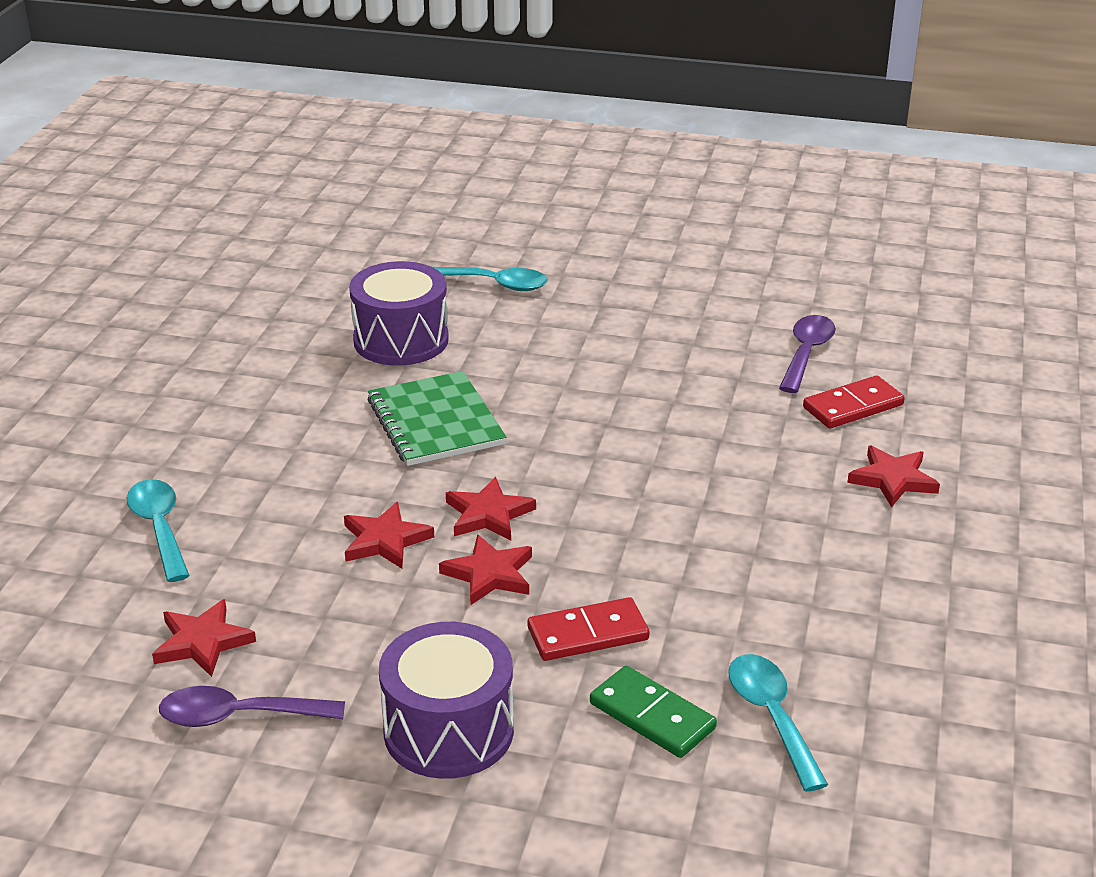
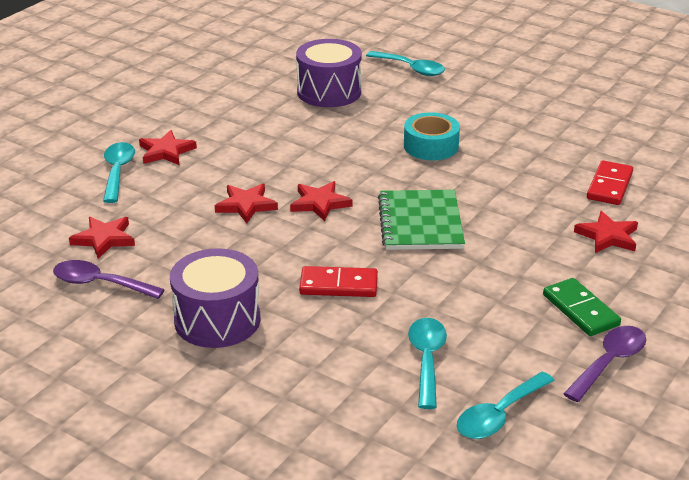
camera: 20 degrees right, 0 degrees up
green notebook [367,371,506,466] -> green notebook moved to [378,190,465,250]
red star [439,535,532,605] -> red star moved to [139,130,197,165]
green domino [590,666,717,758] -> green domino moved to [543,278,621,336]
purple spoon [779,315,836,393] -> purple spoon moved to [563,326,646,402]
red domino [803,376,904,428] -> red domino turned 60 degrees counterclockwise [587,160,633,205]
none -> turquoise tape [404,112,460,160]
none -> turquoise spoon [457,372,555,439]

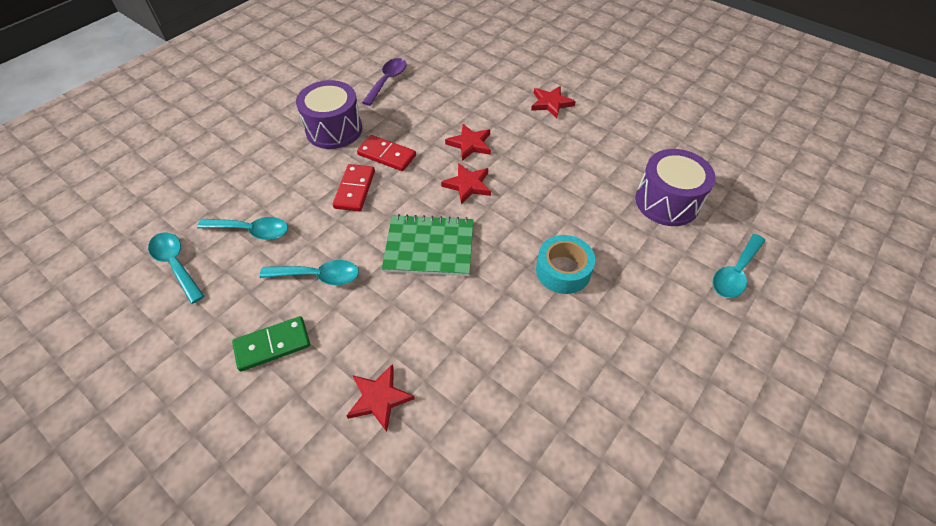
camera: 95 degrees right, 20 degrees up
red star [69,217,135,259] -> none
turquoise spoon [103,142,135,203] -> turquoise spoon moved to [260,260,359,285]
purple spoon [563,326,646,402] -> none
red domino [587,160,633,205] -> red domino moved to [357,135,416,171]

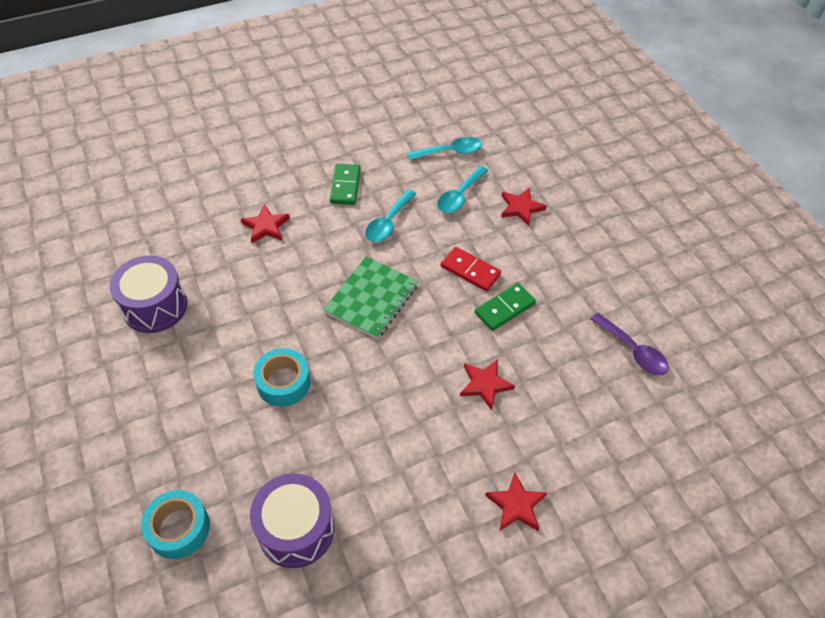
camera: 115 degrees right, 0 degrees up
purple drum [296,80,362,149] -> purple drum moved to [110,255,187,333]
red domino [357,135,416,171] -> green domino [475,283,536,331]
red star [441,163,491,205] -> red star moved to [501,188,547,226]
turquoise spoon [712,234,765,298] -> turquoise tape [141,490,210,559]

